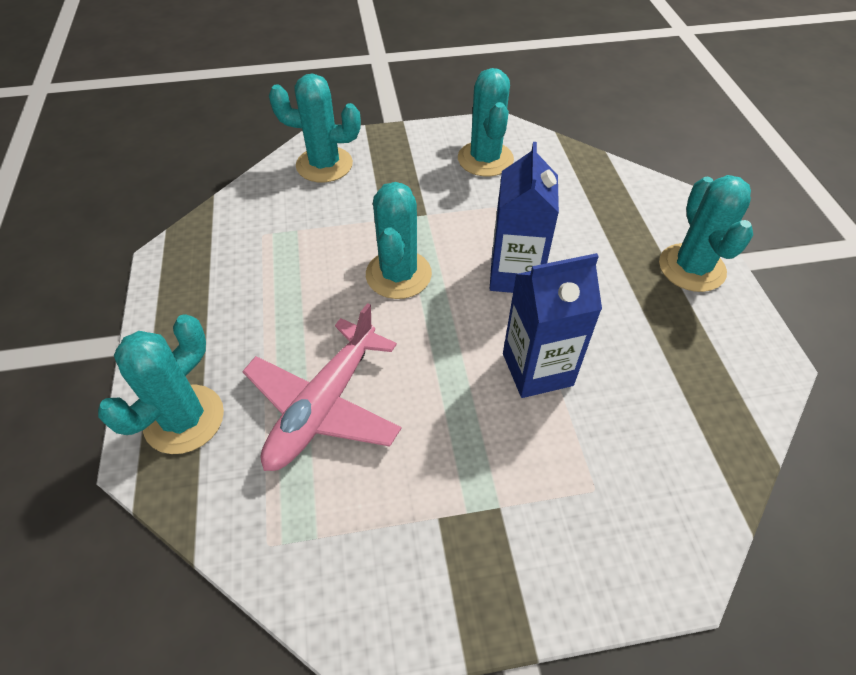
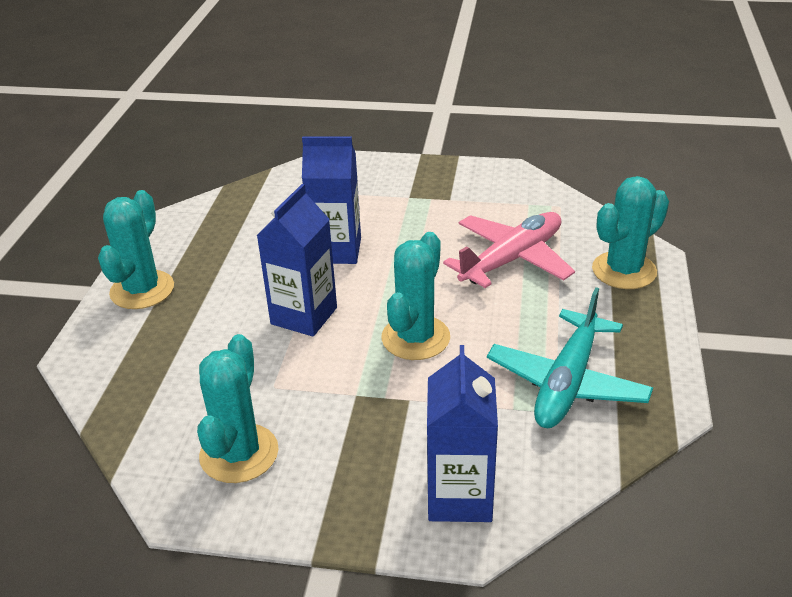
camera: 160 degrees left, 15 degrees down
turquoise cactus [269,74,361,182] -> blue carton [427,345,498,522]
none -> turquoise plane [487,287,653,428]

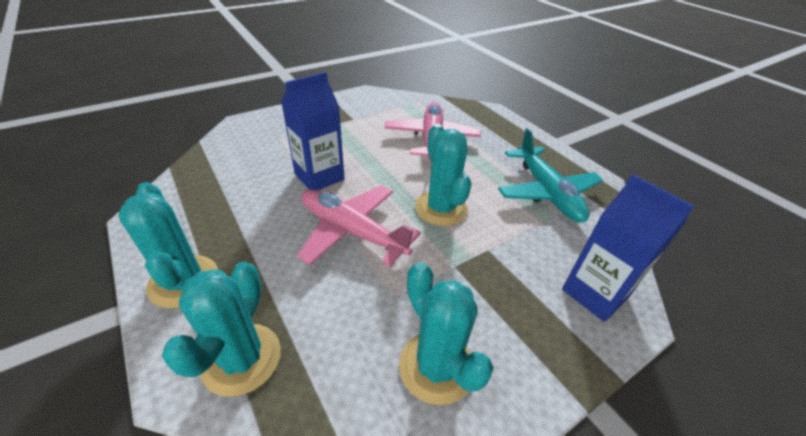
camera: 45 degrees left, 5 degrees up
blue carton [256,184,337,337] -> pink plane [297,185,421,267]
turquoise cactus [592,176,669,289] -> turquoise cactus moved to [162,262,281,397]

